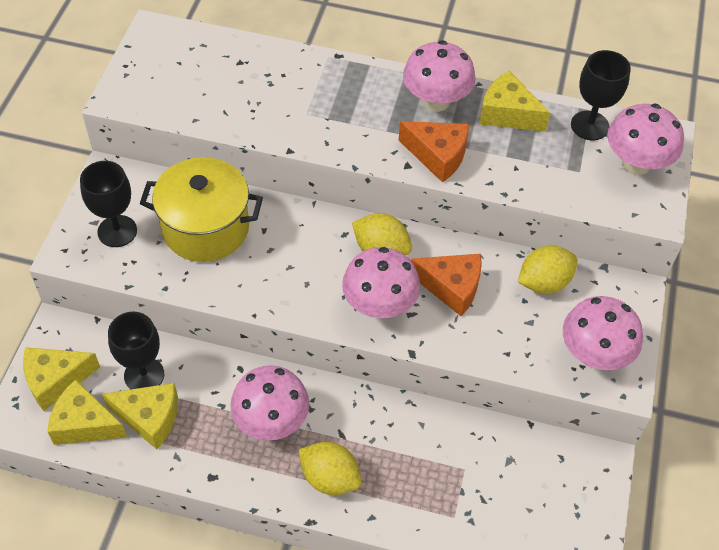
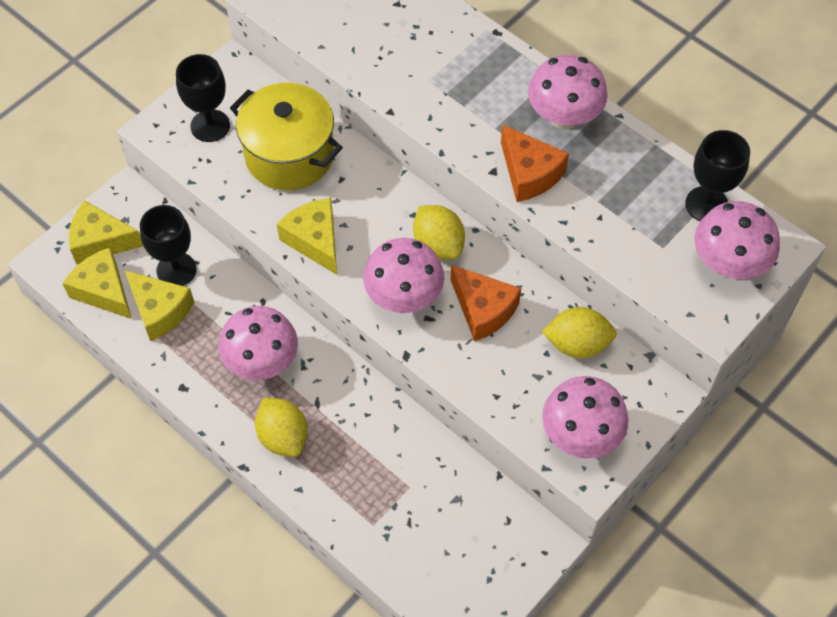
camera: 30 degrees right, 5 degrees up
yellow cheese [479,71,551,132] -> yellow cheese moved to [277,198,337,275]

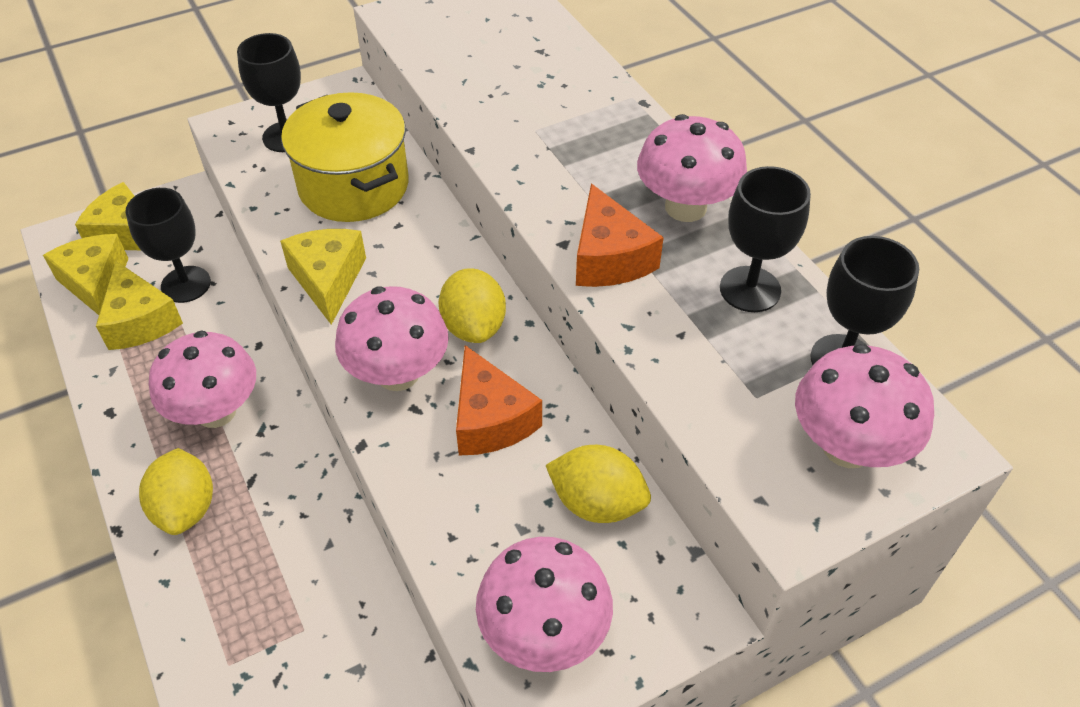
camera: 20 degrees right, 10 degrees down
none -> black goblet [720,166,811,312]

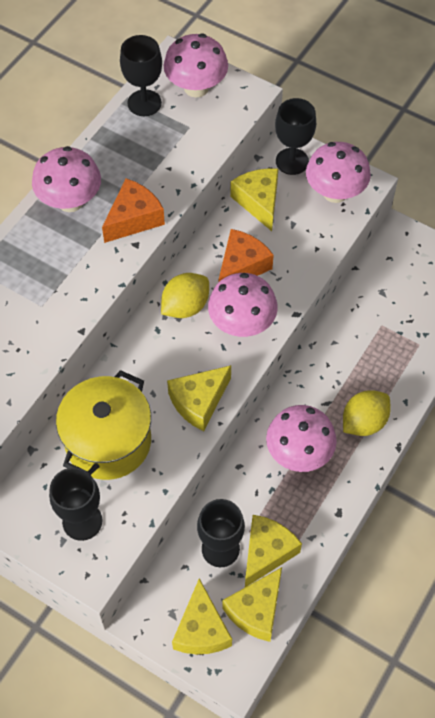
camera: 120 degrees left, 10 degrees up
yellow lemon [546,445,651,523] -> yellow cheese [230,168,278,231]
black goblet [720,166,811,312] -> black goblet moved to [275,98,316,175]

